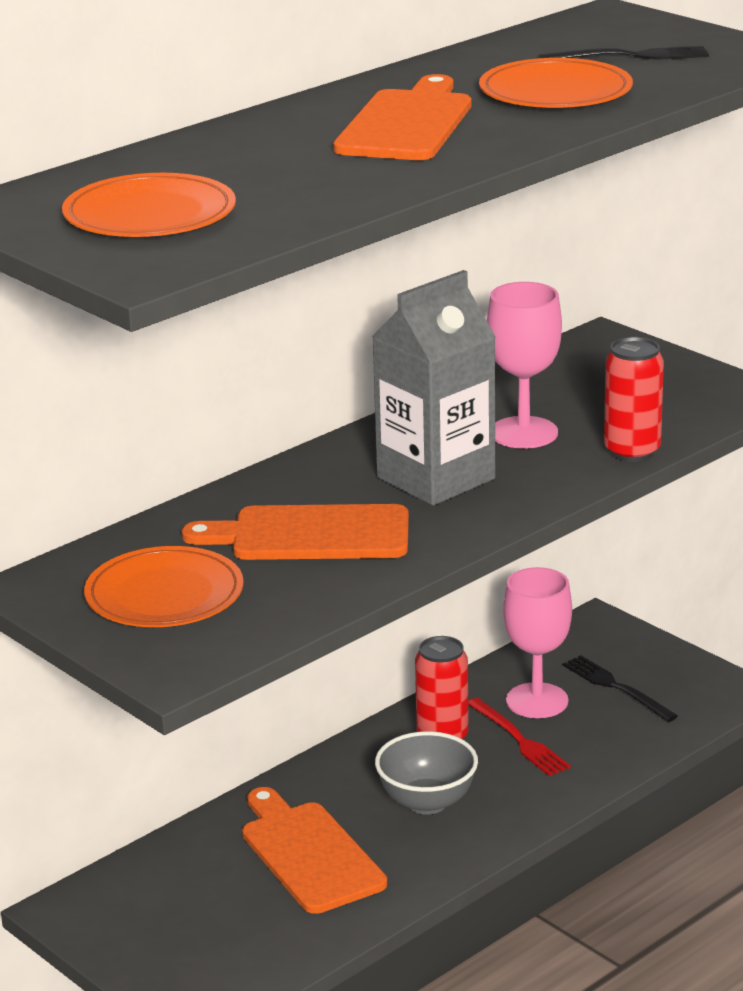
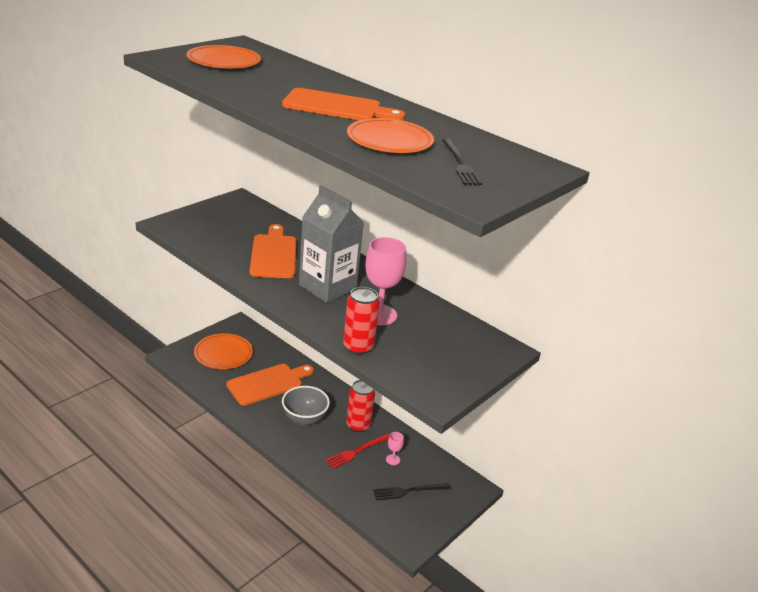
camera: 80 degrees right, 5 degrees up
orange plate [84,546,244,627] -> orange plate moved to [194,333,253,369]
pink goblet [503,567,572,718] -> pink goblet [386,432,404,465], size x0.45
black fork [563,655,678,722] -> black fork turned 150 degrees counterclockwise [373,483,451,500]

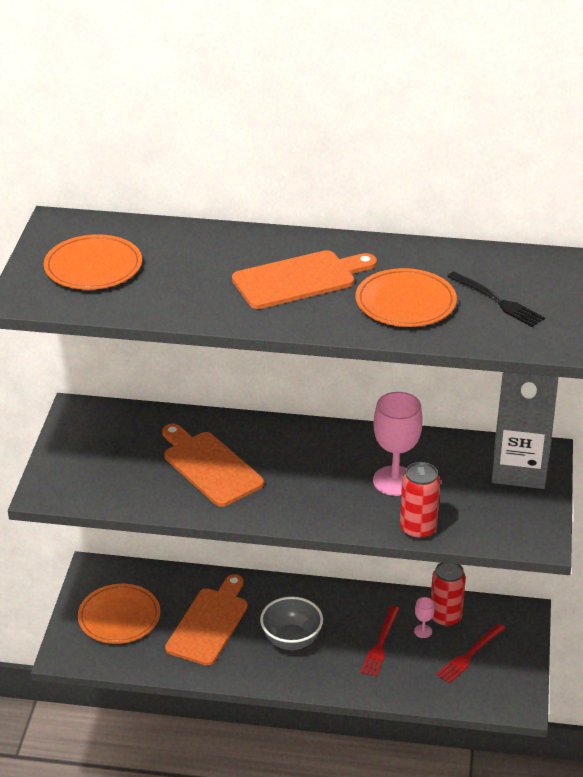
camera: 30 degrees left, 5 degrees up
grey carton [299,185,364,303] -> grey carton moved to [492,372,558,489]
red can [346,380,375,432] -> red can moved to [431,563,466,627]
black fork [373,483,451,500] -> red fork [436,623,505,684]

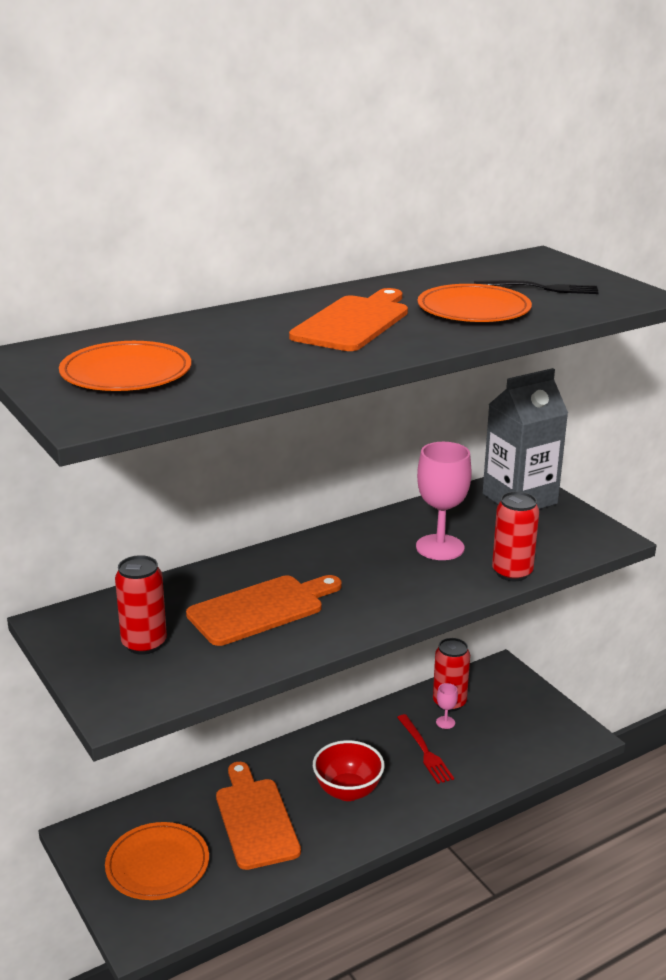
camera: 40 degrees left, 10 degrees down
orange cutting board [162,424,264,507] -> orange cutting board turned 135 degrees clockwise [186,575,342,646]
grey bowl [260,596,323,650] -> red bowl [313,740,385,801]
red fork [436,623,505,684] -> none
none -> red can [115,555,167,655]

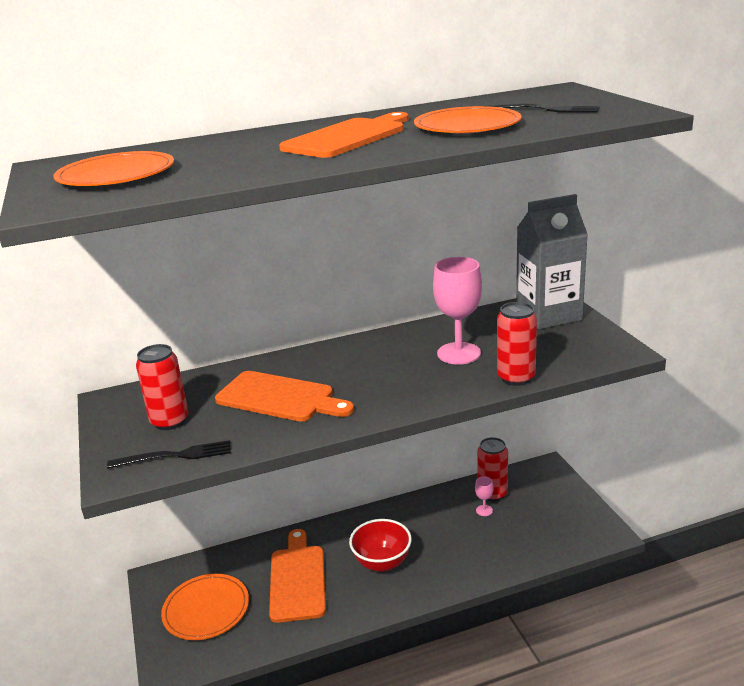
camera: 15 degrees right, 0 degrees up
orange cutting board [186,575,342,646] -> orange cutting board turned 45 degrees clockwise [215,371,354,422]
red fork [397,714,454,784] -> none
none -> black fork [107,440,231,469]

